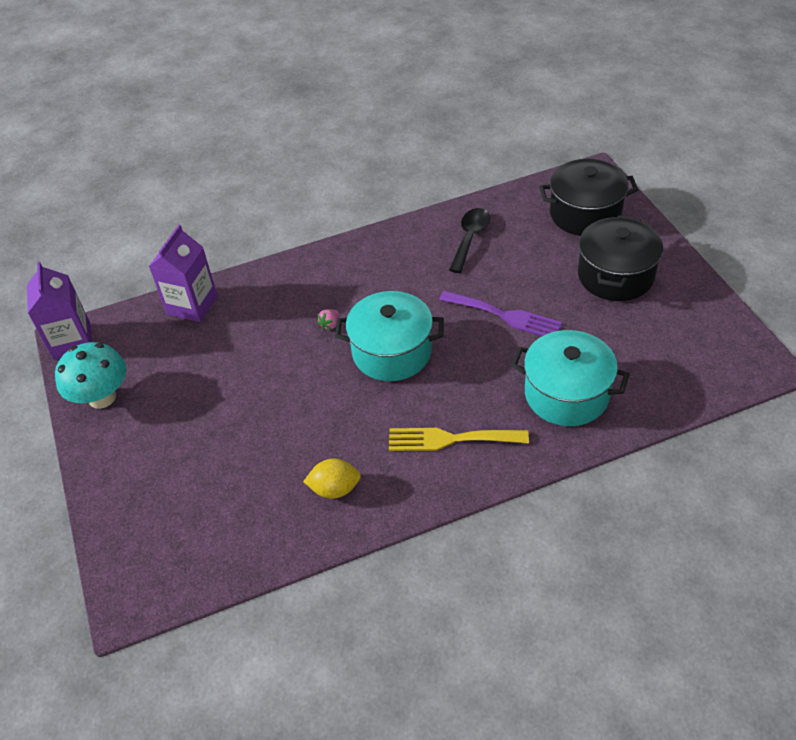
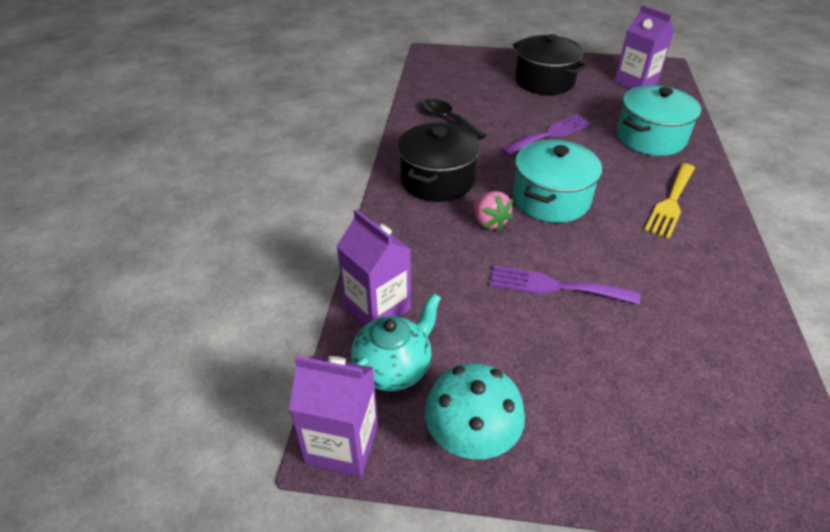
camera: 65 degrees left, 5 degrees down
yellow lemon [303,459,361,499] -> none
pink strawberry [317,309,339,331] -> pink strawberry [474,191,513,231], size x1.73
black pot [539,159,638,236] -> black pot moved to [397,123,480,202]
none -> turquoise teapot [351,293,441,391]
none -> purple fork [490,266,640,304]
none -> purple carton [614,5,674,89]

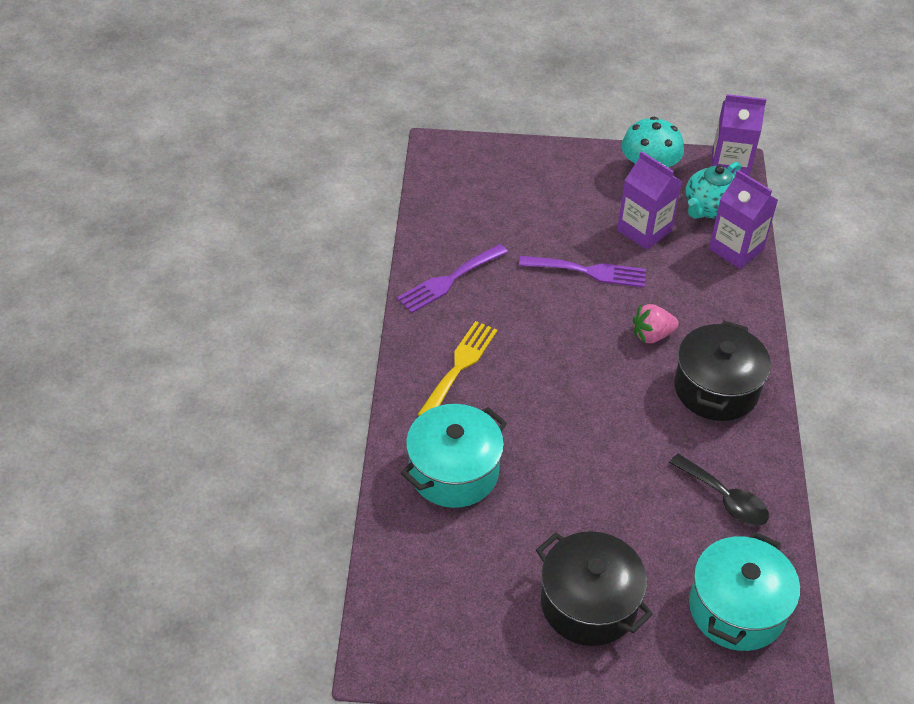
camera: 175 degrees right, 5 degrees up
pink strawberry [474,191,513,231] -> pink strawberry turned 75 degrees counterclockwise [633,304,679,344]
purple fork [501,114,592,156] -> purple fork moved to [397,244,508,313]
turquoise pot [513,140,602,223] -> turquoise pot moved to [689,532,800,651]
purple carton [614,5,674,89] -> purple carton moved to [617,151,682,250]

